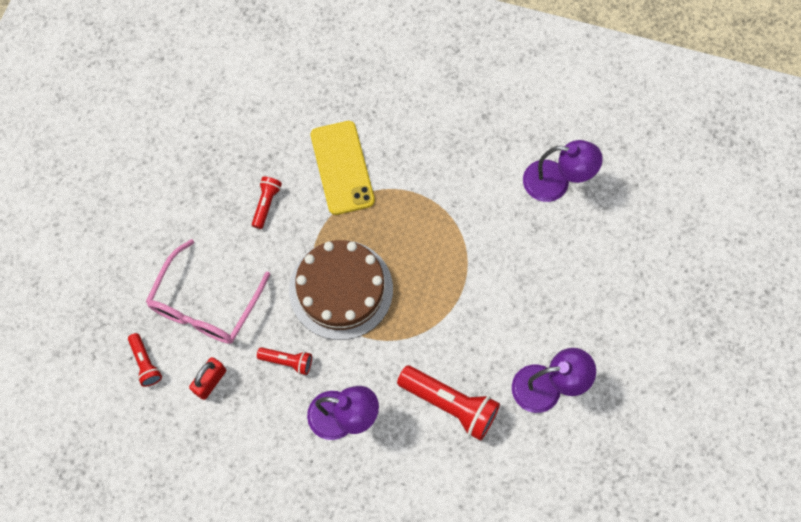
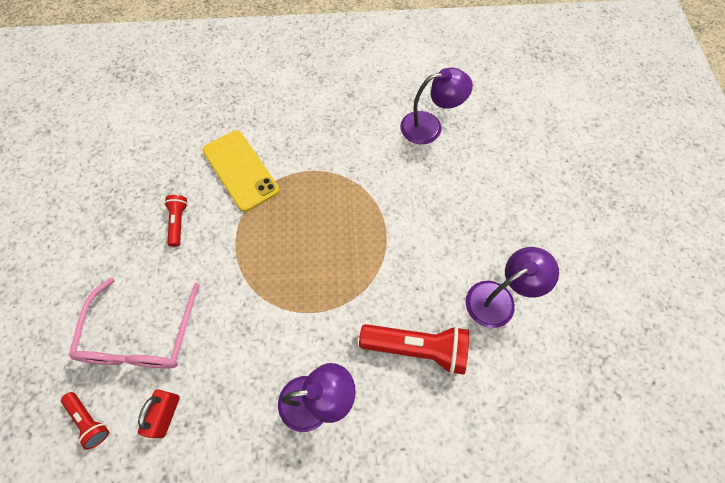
camera: 20 degrees left, 5 degrees down
red flashlight [257,347,312,375] -> none
brown cake [289,240,393,340] -> none

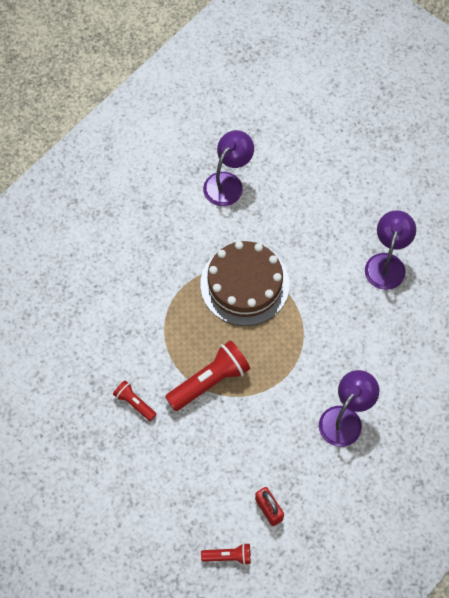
camera: 45 degrees left, 0 degrees up
pink glasses [69,277,200,369] -> none
yellow phone [202,130,279,212] -> none
red flashlight [359,324,469,375] -> red flashlight moved to [165,340,250,411]
none -> brown cake [200,241,289,326]

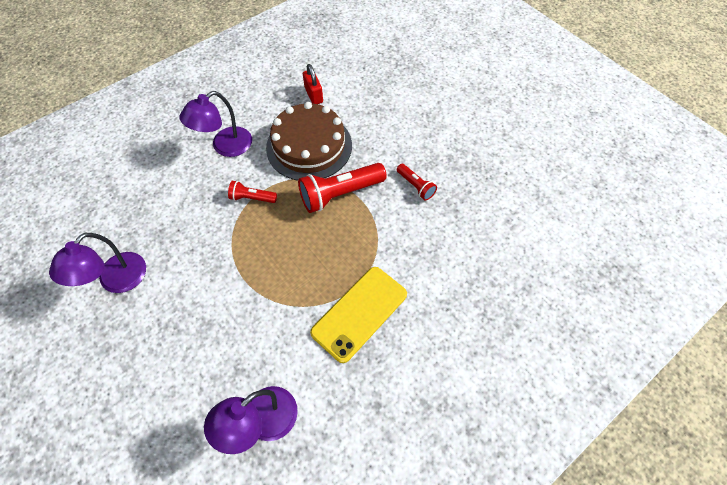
camera: 170 degrees left, 5 degrees down
brown cake [200,241,289,326] -> brown cake moved to [266,102,352,181]
red flashlight [201,543,251,565] -> red flashlight moved to [228,181,277,203]
none -> yellow phone [310,267,407,363]

